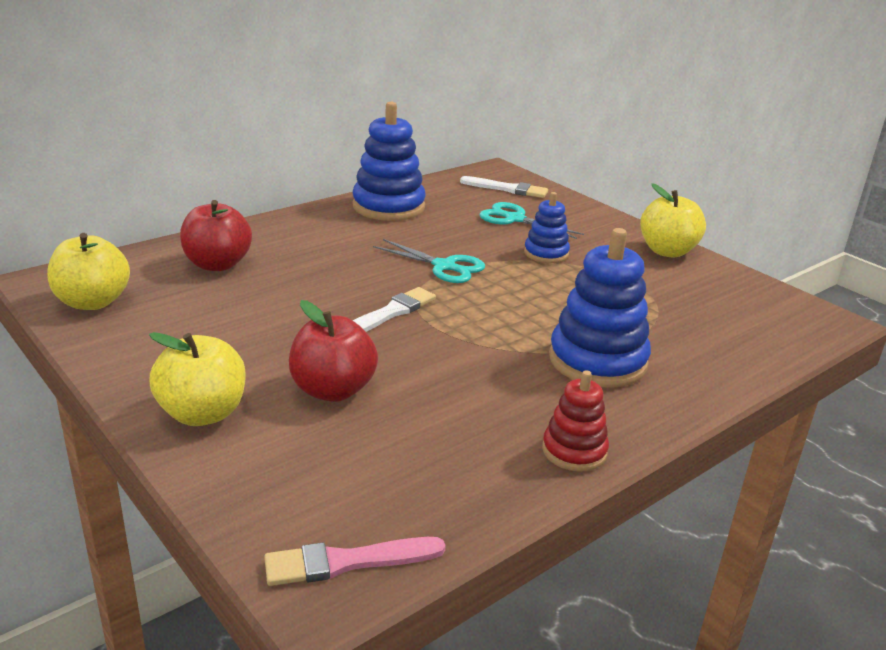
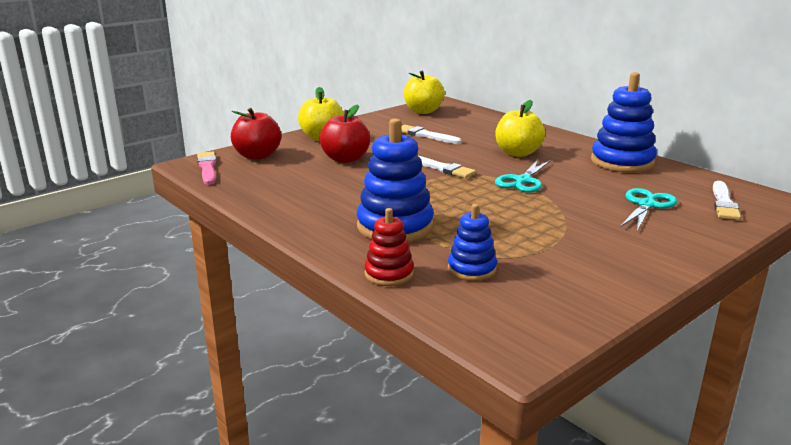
camera: 90 degrees right, 5 degrees down
red apple [180,200,252,271] -> red apple moved to [231,108,281,160]
blue stacking toy [524,192,570,263] -> blue stacking toy moved to [448,204,497,281]
red stacking toy [542,370,609,472] -> red stacking toy moved to [364,208,414,286]
yellow apple [640,183,706,257] -> yellow apple moved to [496,100,545,157]
none -> white brush [401,125,462,144]

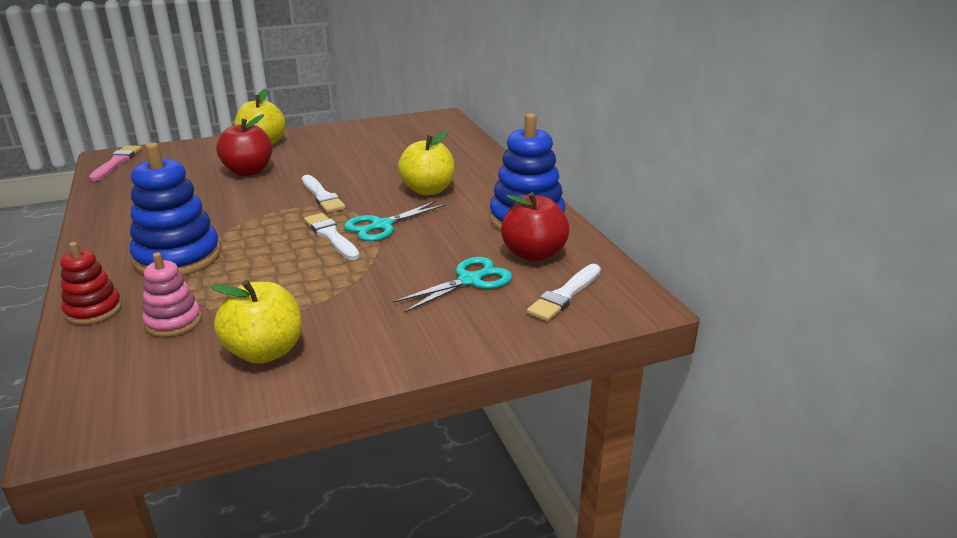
camera: 20 degrees right, 5 degrees up
red apple [231,108,281,160] -> red apple moved to [501,192,569,261]
white brush [401,125,462,144] -> white brush moved to [304,213,360,260]
yellow apple [404,71,445,114] -> yellow apple moved to [210,280,302,364]
blue stacking toy [448,204,497,281] -> pink stacking toy [142,252,202,337]

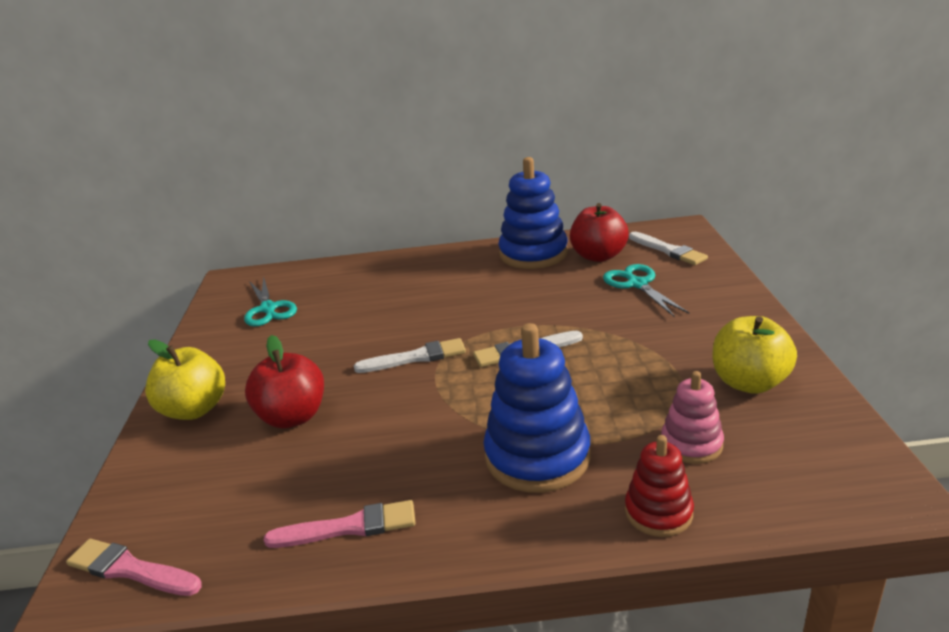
camera: 70 degrees left, 0 degrees up
turquoise scissors [344,201,446,241] -> turquoise scissors moved to [244,277,297,327]
yellow apple [398,130,455,195] -> none
none -> pink brush [264,500,416,548]

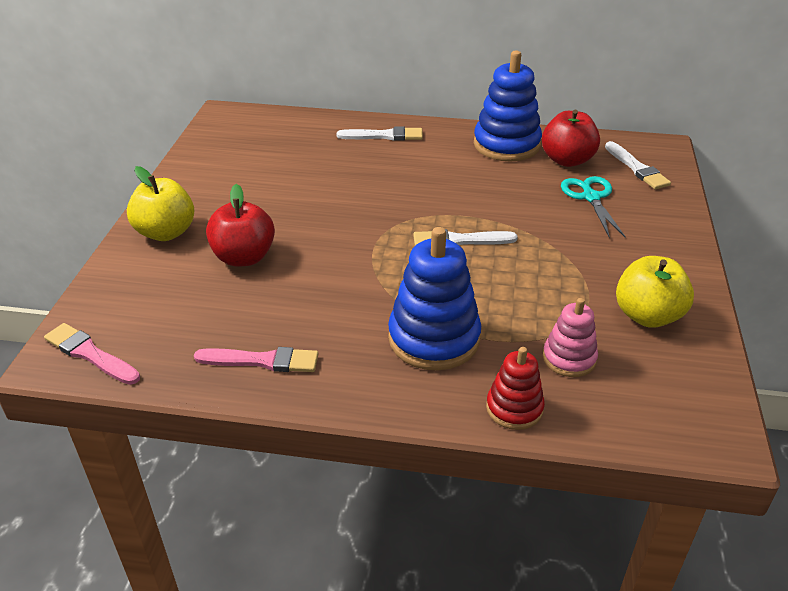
camera: 10 degrees right, 10 degrees up
turquoise scissors [244,277,297,327] -> none
white brush [354,338,466,373] -> white brush moved to [337,126,423,141]

